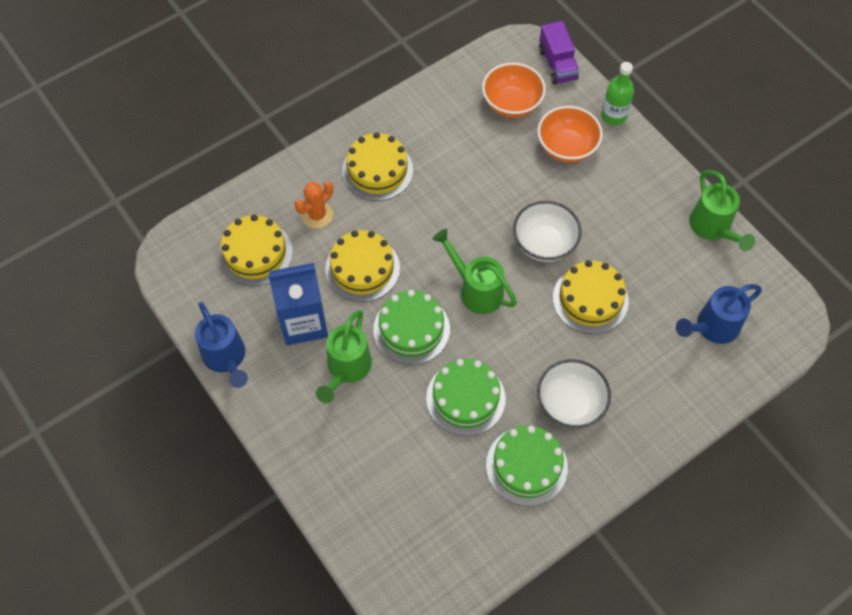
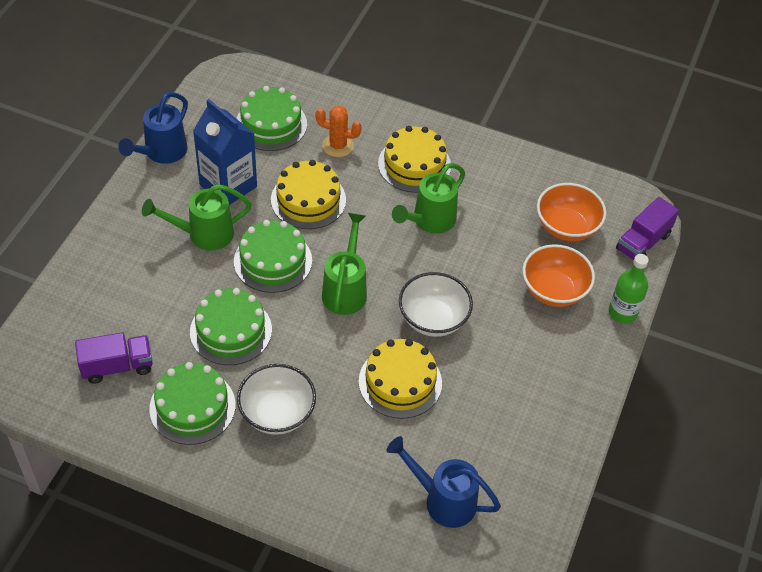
camera: 55 degrees right, 10 degrees down
yellow cake [218,215,293,286] -> green cake [236,86,307,151]
green watering can [689,170,755,251] -> green watering can moved to [392,163,465,234]
none -> purple truck [75,332,153,384]

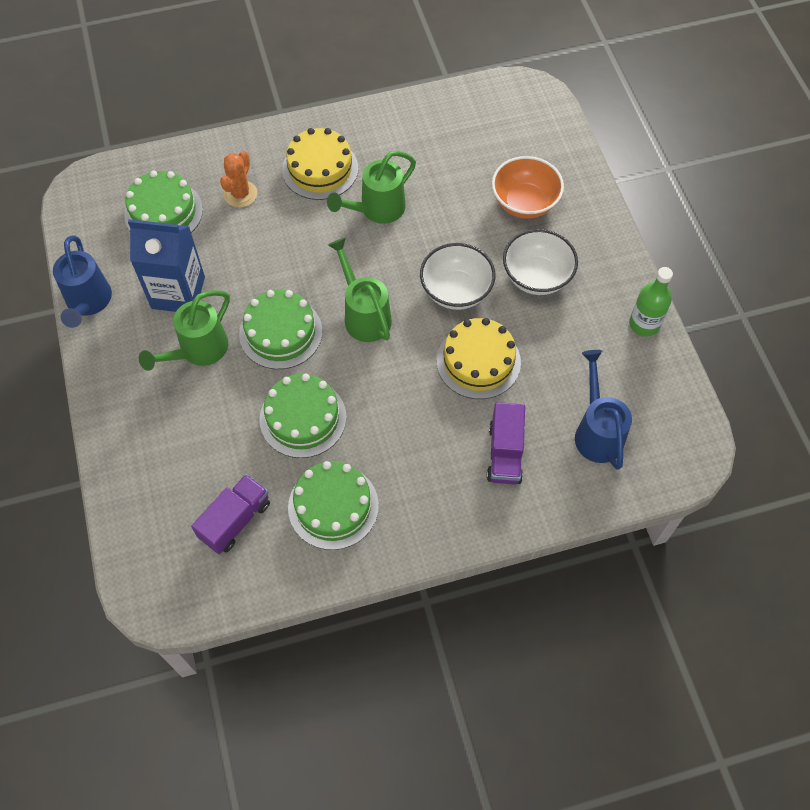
camera: 35 degrees left, 10 degrees up
white bowl [237,364,316,435] -> white bowl moved to [503,229,578,295]
yellow cake [271,160,346,229] -> none
orange cactus [316,105,362,157] -> orange cactus turned 45 degrees counterclockwise [220,151,257,207]
blue watering can [387,436,501,528] -> blue watering can turned 90 degrees clockwise [575,350,632,470]
green watering can [392,163,465,234] -> green watering can turned 45 degrees clockwise [327,151,416,224]
orange bowl [537,183,606,242] -> none
green bottle [609,254,649,324] -> green bottle moved to [629,267,673,336]
purple truck [616,197,679,260] -> purple truck moved to [487,402,525,485]

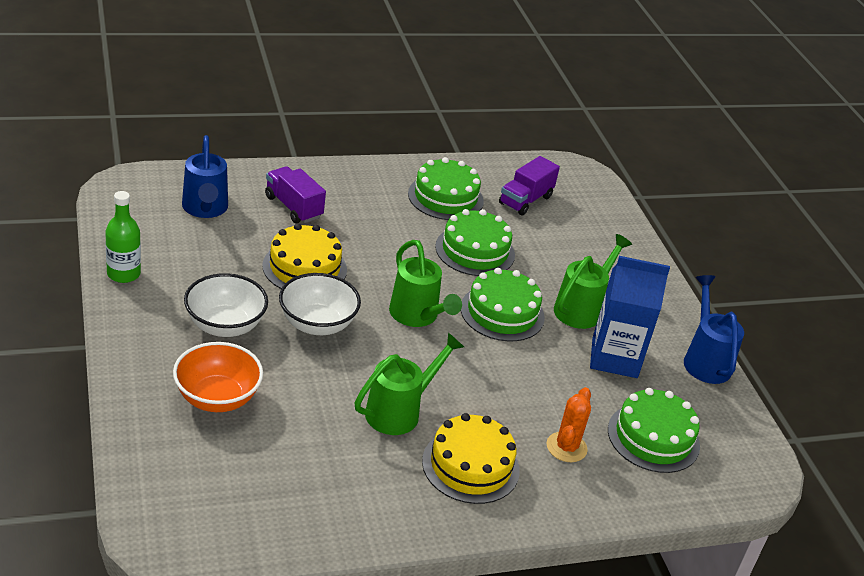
camera: 175 degrees right, 25 degrees down
purple truck [487,402,525,485] -> purple truck turned 45 degrees counterclockwise [265,166,326,223]

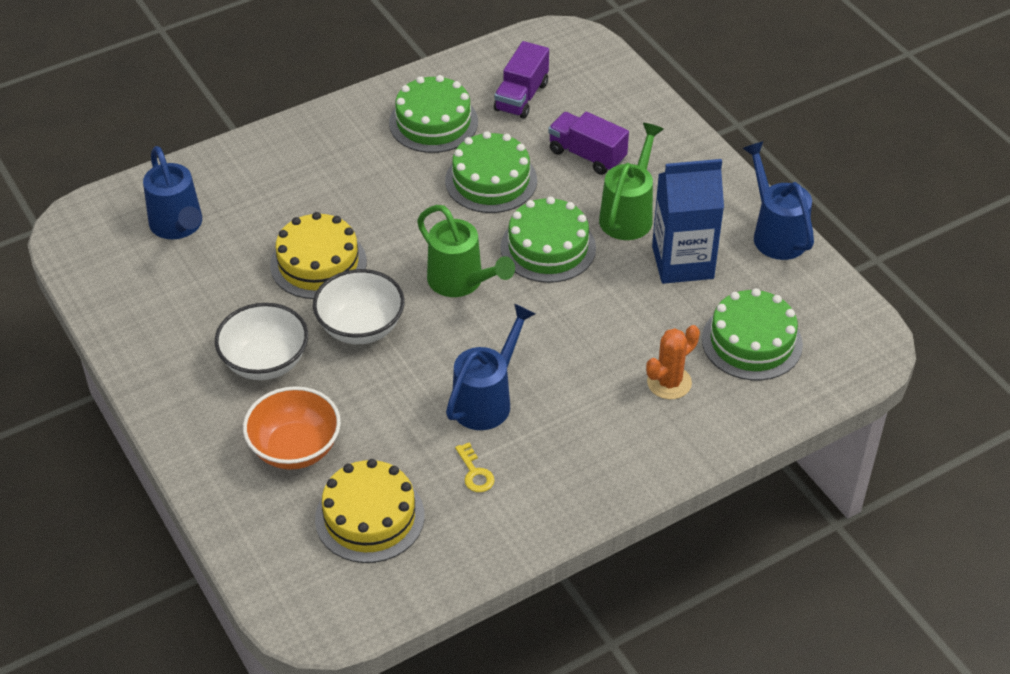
camera: 10 degrees left, 10 degrees up
green bottle [105,191,141,283] -> none
purple truck [265,166,326,223] -> purple truck moved to [548,112,629,175]
green watering can [355,332,464,435] -> blue watering can [446,304,536,430]
yellow cake [422,413,520,504] -> yellow cake moved to [315,459,425,563]
orange cactus [547,387,591,462] -> orange cactus turned 45 degrees clockwise [646,325,700,399]
none -> yellow key [455,442,495,492]

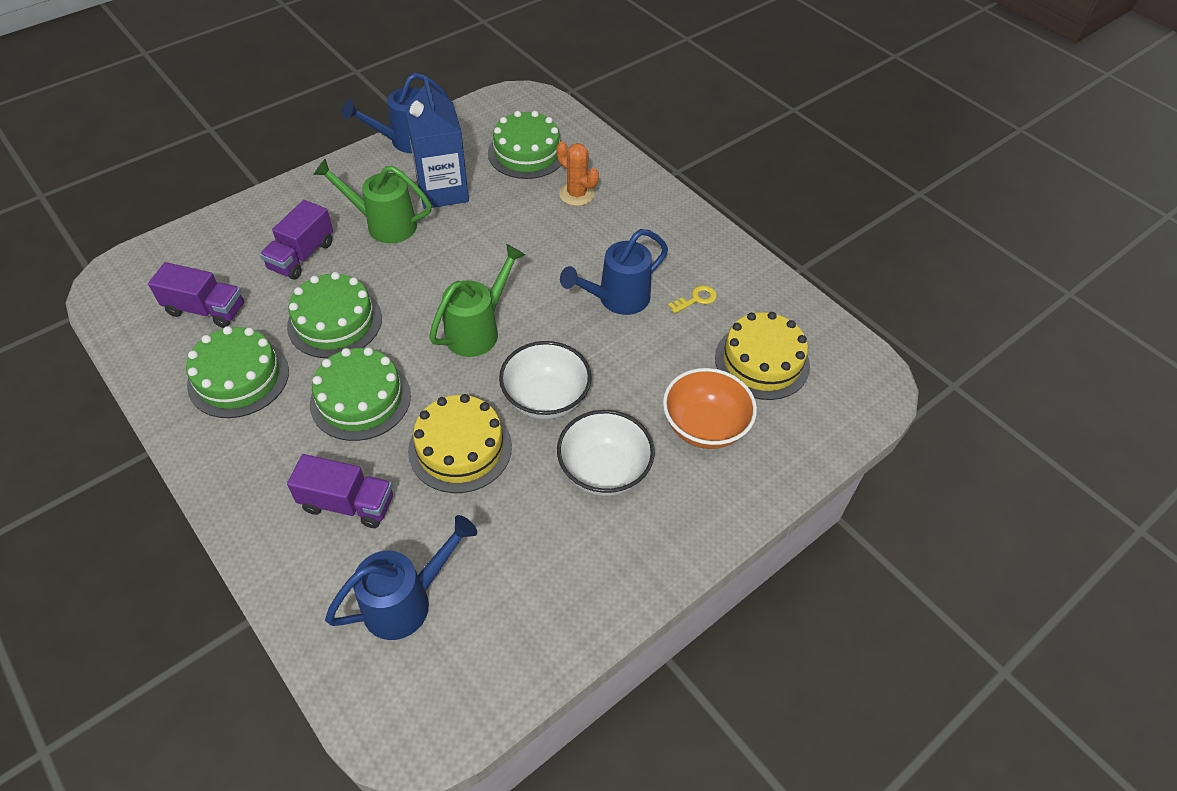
camera: 100 degrees left, 5 degrees up
blue watering can [446,304,536,430] -> blue watering can turned 60 degrees counterclockwise [560,229,668,315]
green cake [500,197,596,283] -> green cake moved to [310,347,411,441]
none -> purple truck [287,454,393,528]

